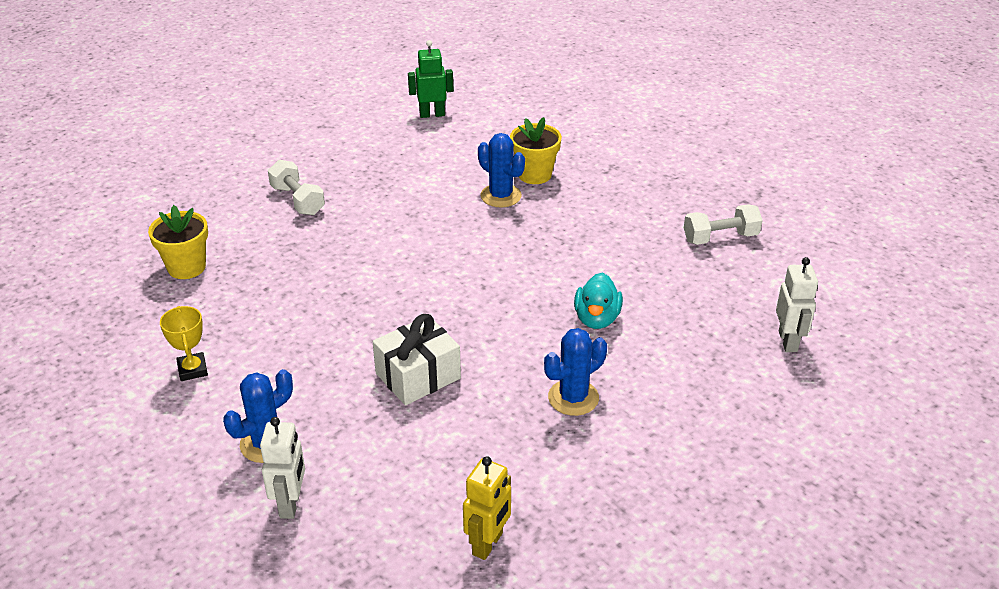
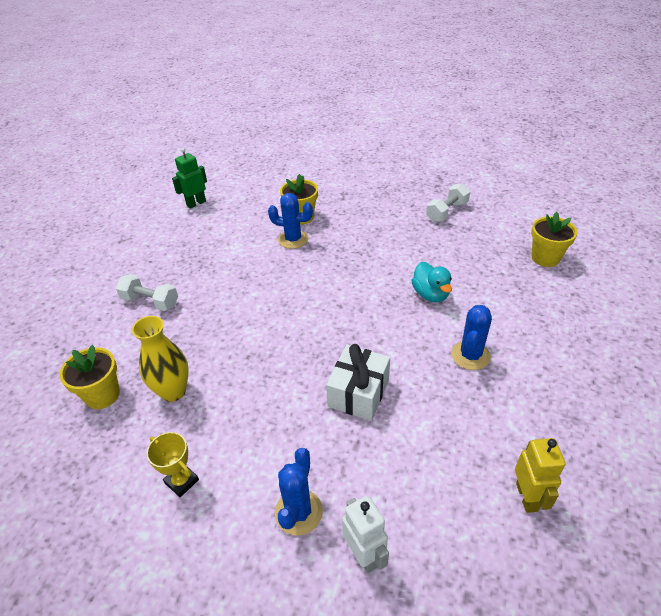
camera: 30 degrees left, 5 degrees up
white robot [776,257,818,352] -> yellow flower pot [531,212,578,267]
none -> yellow vase [132,316,189,402]

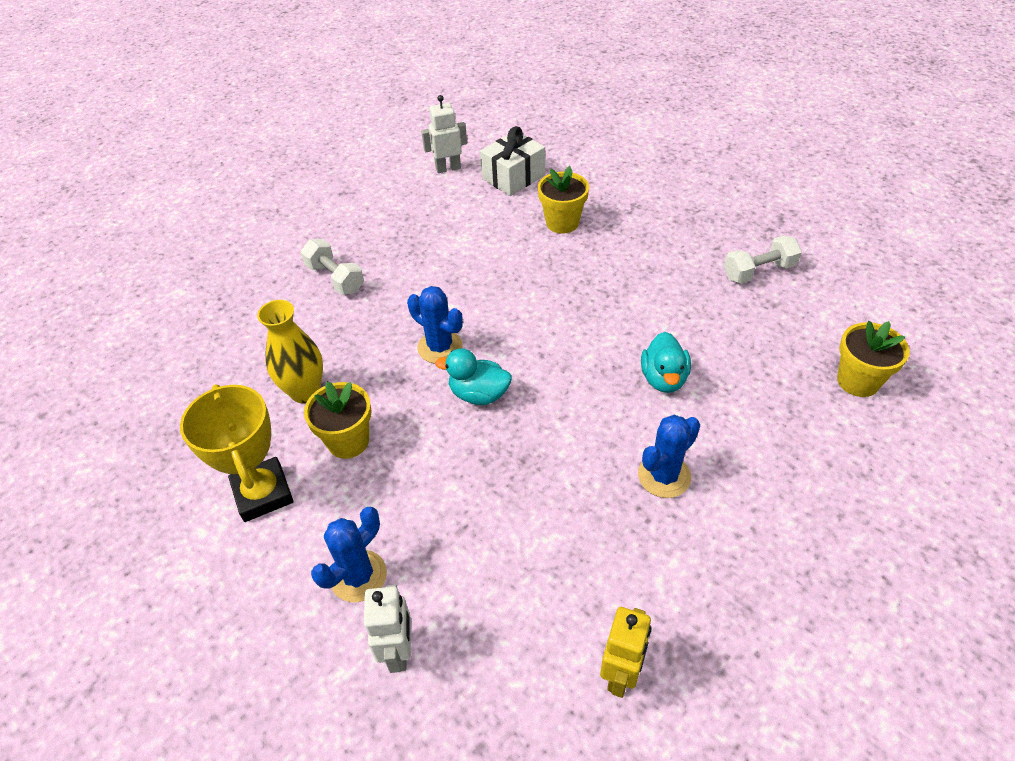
camera: 25 degrees right, 5 degrees up
yellow flower pot [59,345,120,409] -> yellow flower pot moved to [304,381,371,459]
yellow trophy [147,432,199,497] -> yellow trophy [180,384,293,522], size x1.78
green robot [172,148,207,209] -> white robot [421,95,467,173]
blue cactus [268,193,313,249] -> blue cactus moved to [407,286,463,363]
white gift [326,344,390,421] -> white gift moved to [480,126,545,196]
none -> turquoise duck [435,348,512,405]

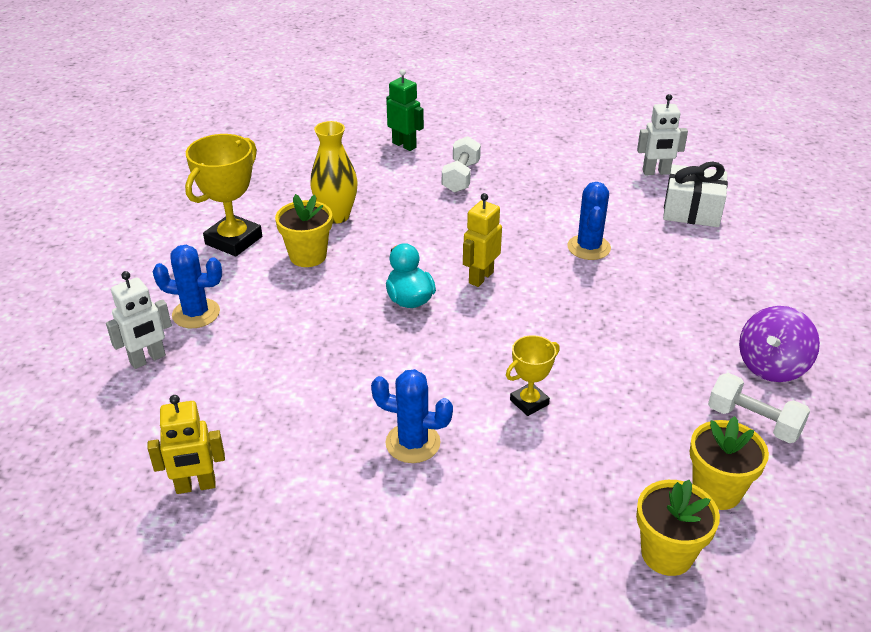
camera: 55 degrees right, 10 degrees down
blue cactus [407,286,463,363] -> blue cactus moved to [567,182,611,260]
white robot [421,95,467,173] -> white robot turned 135 degrees clockwise [637,94,688,175]
yellow flower pot [538,166,589,234] -> yellow flower pot moved to [690,416,769,510]
turquoise duck [641,332,691,393] -> yellow trophy [506,335,560,416]
none -> green robot [386,69,424,151]
none -> yellow robot [463,193,502,287]
none -> purple spinning top [739,306,820,382]

